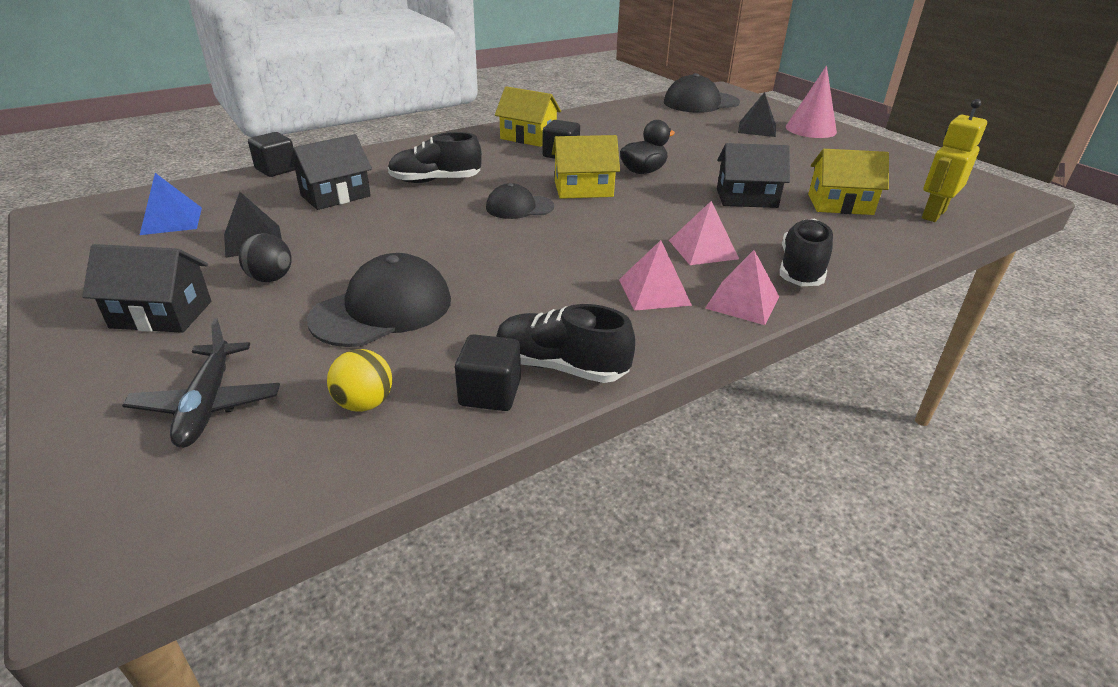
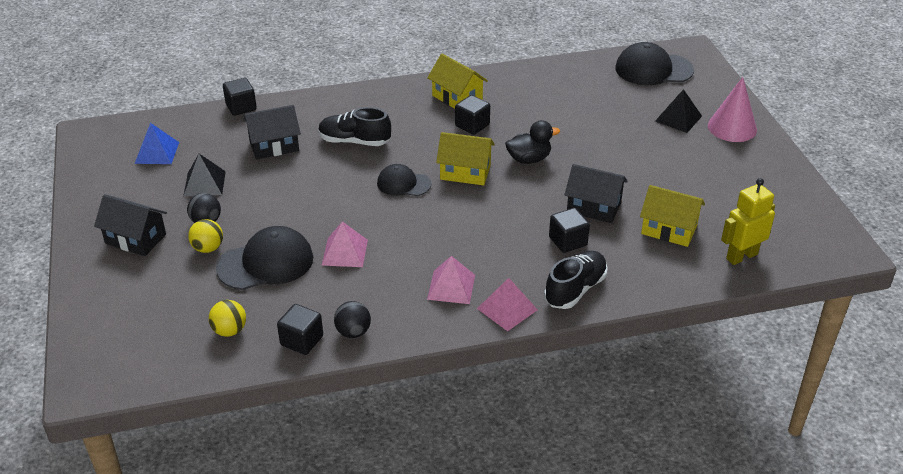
camera: 20 degrees right, 5 degrees up
black plane [122,319,280,448] -> none
black shoe [496,304,635,383] -> black ball [334,301,371,338]
pink pyramid [669,201,739,265] -> pink pyramid moved to [322,221,368,267]
none -> yellow ball [188,219,223,253]
none -> black cube [549,208,590,253]

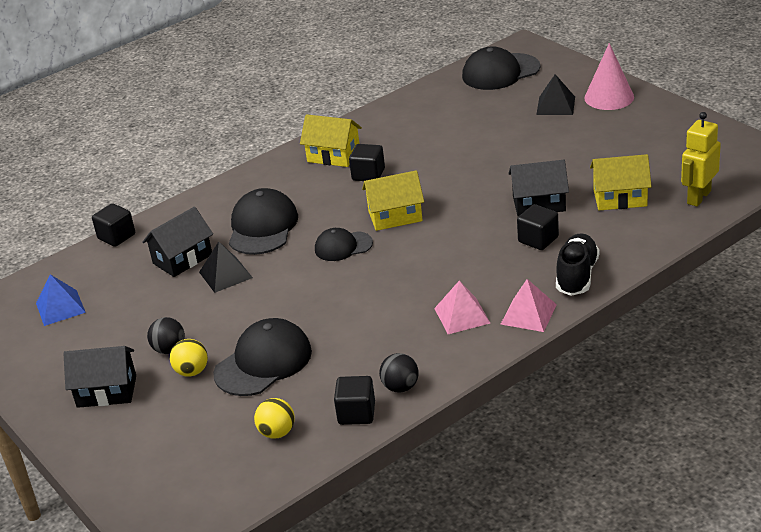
camera: 20 degrees left, 5 degrees down
black pyramid [183,154,226,197] -> black pyramid moved to [199,241,253,293]
black shoe [318,107,391,146] -> black cap [229,188,298,255]
pink pyramid [322,221,368,267] -> none
black duck [505,120,560,164] -> none

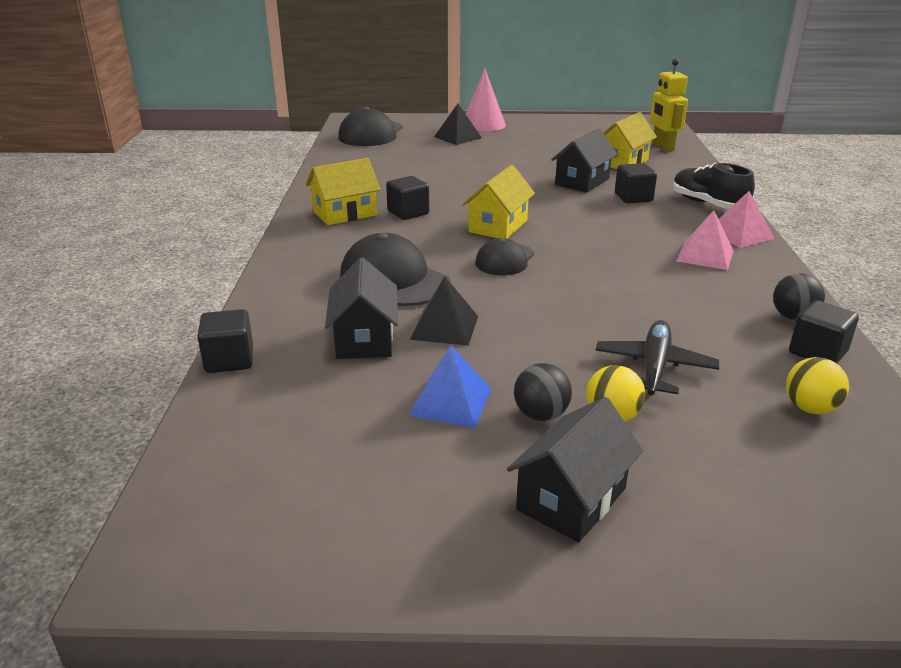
camera: 55 degrees left, 5 degrees down
blue pyramid [36,274,86,326] -> blue pyramid moved to [409,345,491,428]
black cap [213,318,312,396] -> black plane [595,320,719,395]

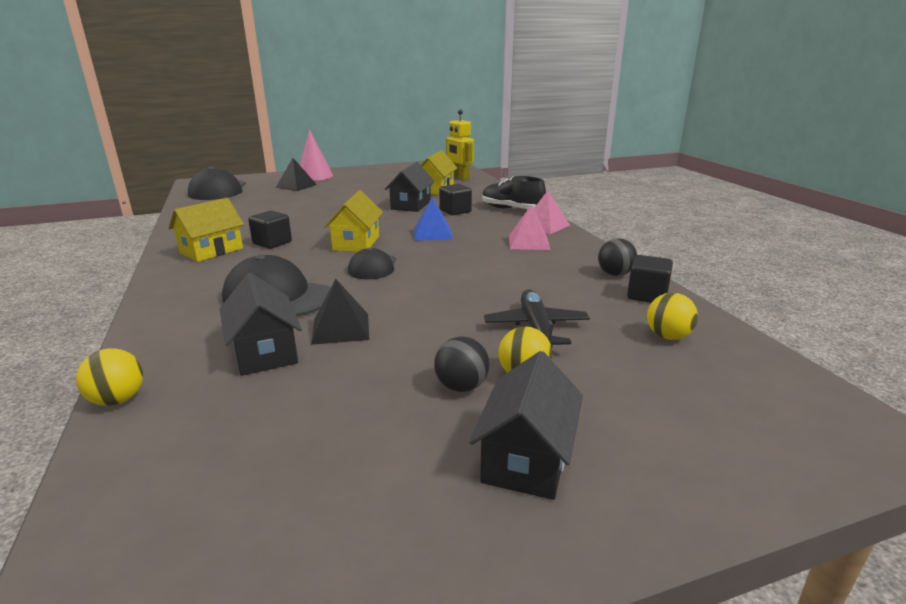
camera: 20 degrees left, 5 degrees down
black cube [197,309,253,373] -> yellow ball [76,348,143,406]
blue pyramid [409,345,491,428] -> blue pyramid moved to [414,198,453,241]

